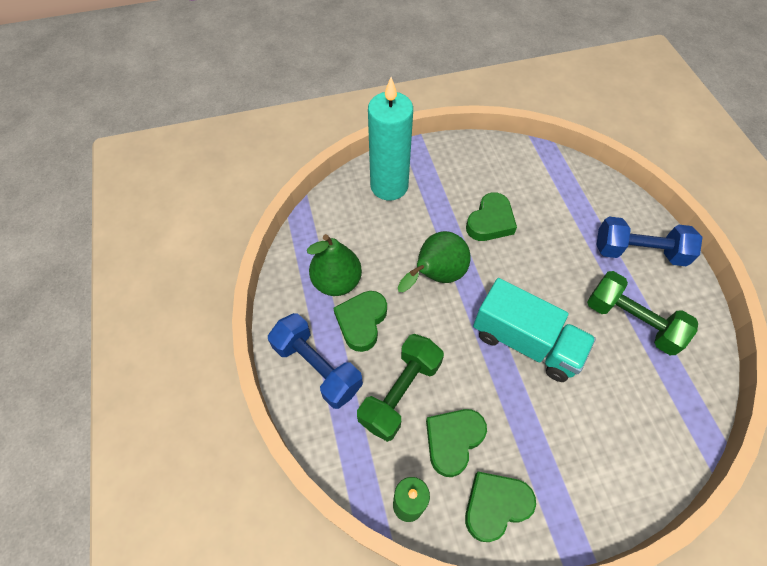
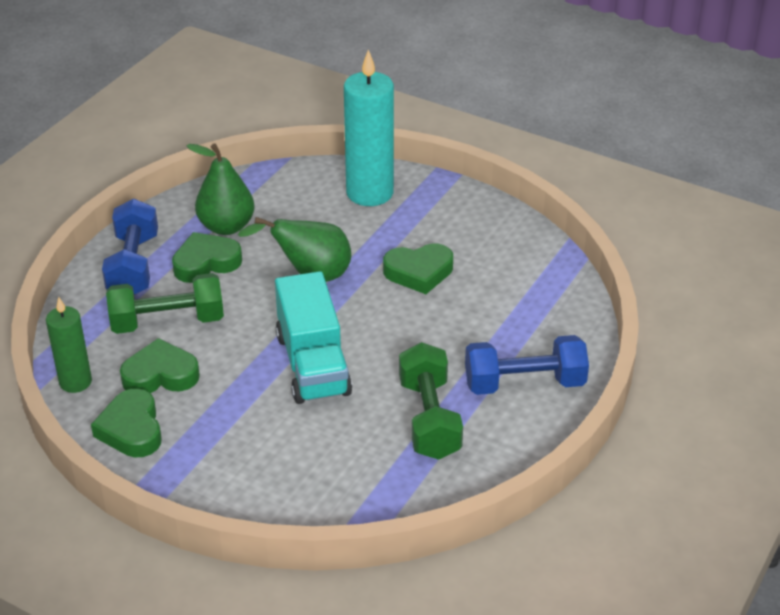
camera: 45 degrees right, 20 degrees down
green heart [465,472,536,542] -> green heart turned 120 degrees counterclockwise [91,388,162,457]
blue dumbbell [596,217,703,266] -> blue dumbbell turned 60 degrees counterclockwise [465,335,589,395]

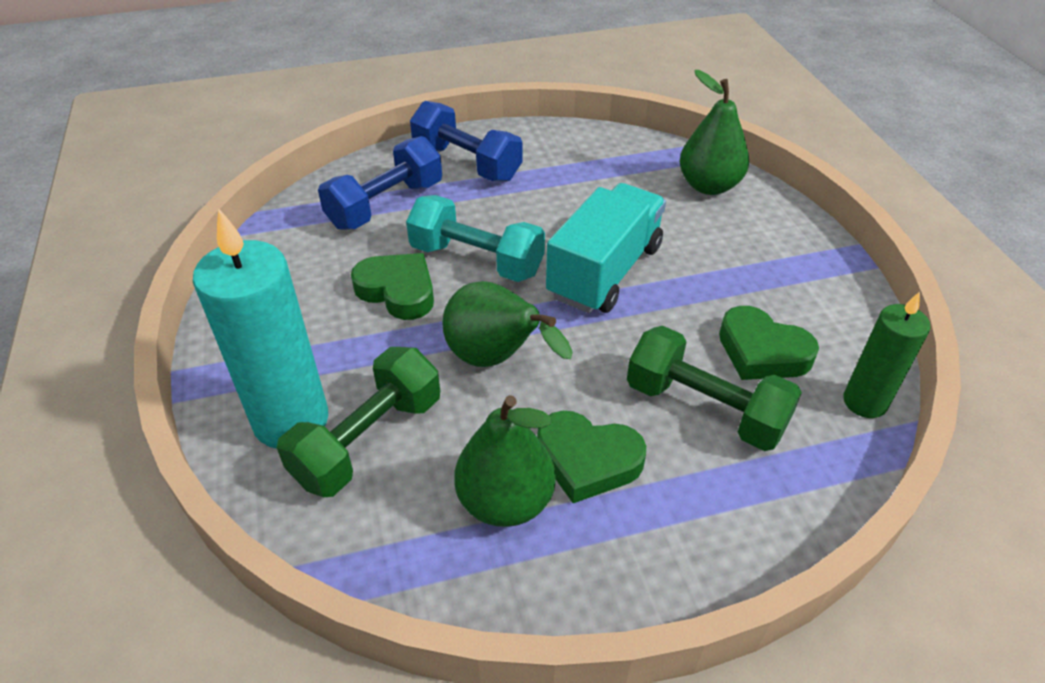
camera: 135 degrees left, 5 degrees up
green heart [91,388,162,457] -> none
blue dumbbell [102,199,158,295] -> blue dumbbell moved to [318,136,442,230]
green dumbbell [399,342,463,460] -> green dumbbell moved to [277,347,440,497]
none -> turquoise dumbbell [406,195,545,282]
none -> green pear [679,70,749,195]

